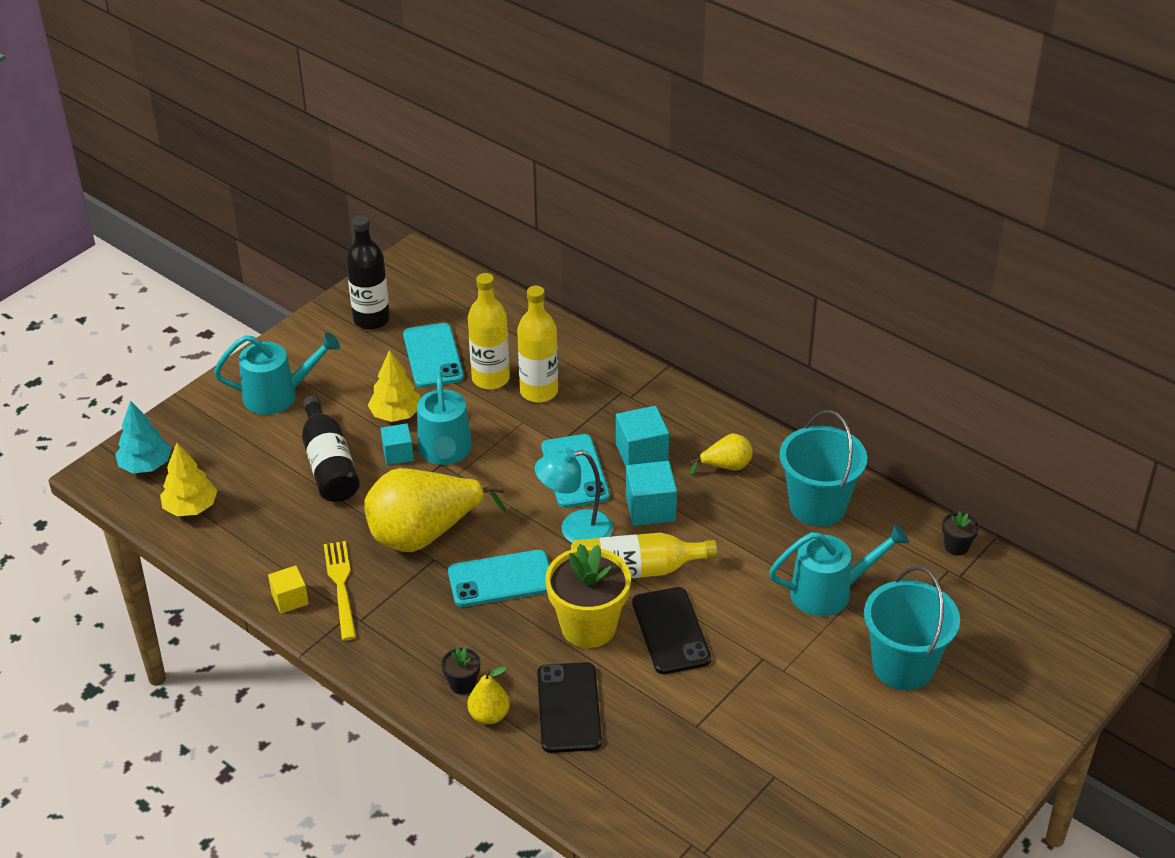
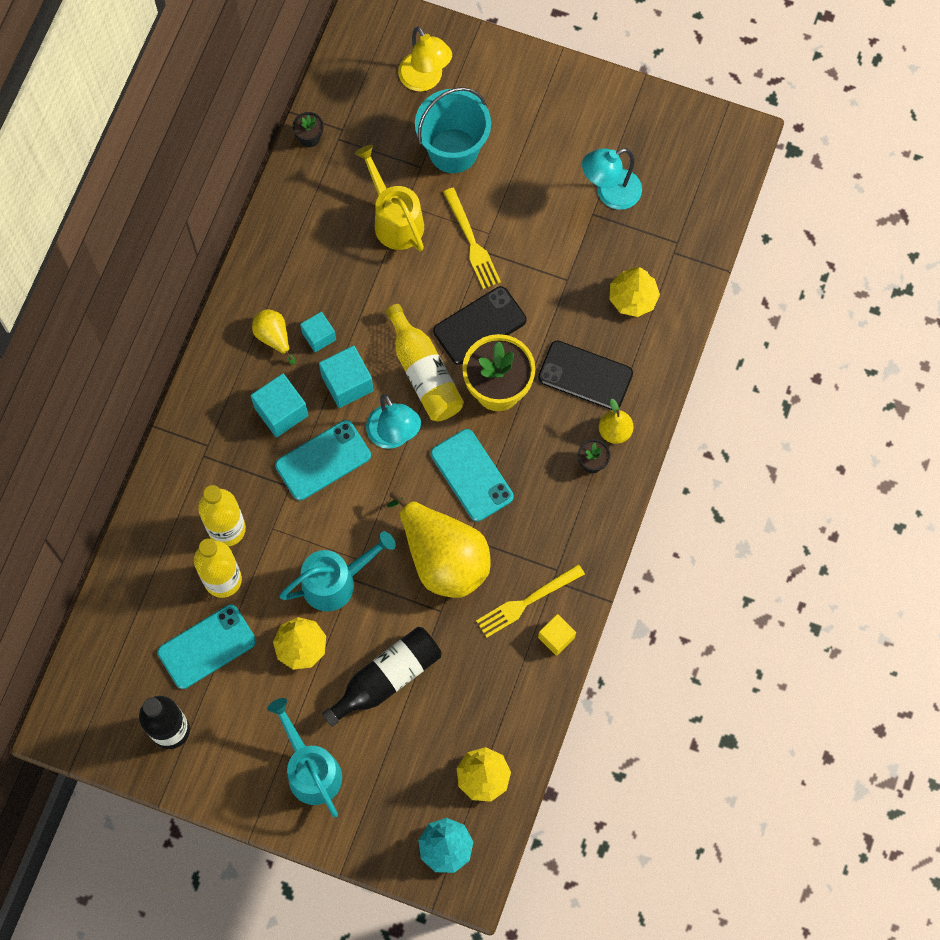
camera: 110 degrees left, 30 degrees up
turquoise cube [381,423,414,465] -> turquoise cube moved to [300,312,336,352]
black phone [537,662,602,753] -> black phone turned 45 degrees clockwise [538,340,633,410]
turquoise watering can [769,524,909,617] -> yellow watering can [355,145,424,251]
turquoise bucket [779,410,867,527] -> none
none -> yellow lamp [398,27,452,92]
none -> yellow fork [443,188,501,289]
none -> turquoise lamp [582,148,642,210]
none -> yellow tree [609,267,660,317]

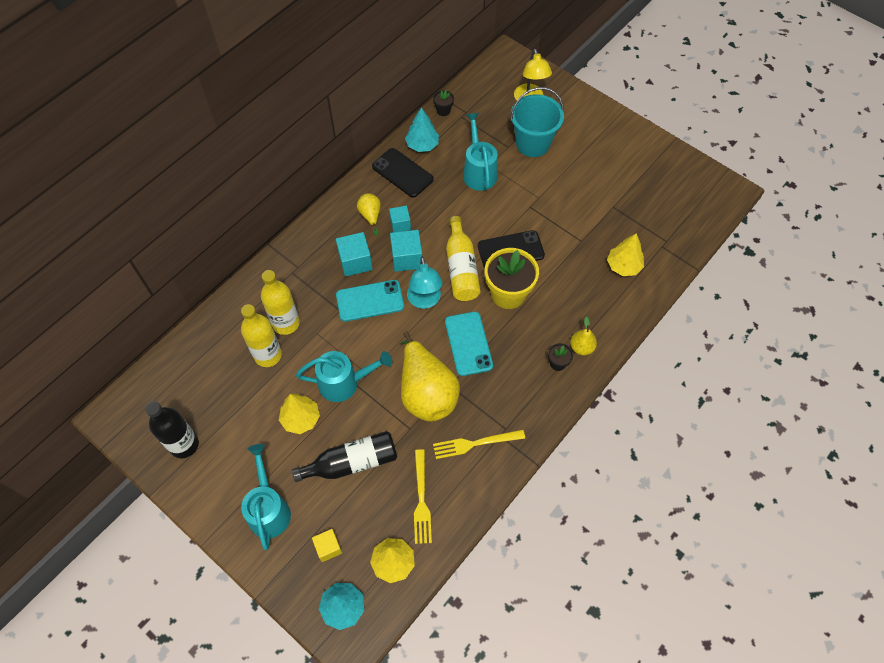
camera: 20 degrees right, 10 degrees down
turquoise phone [157,604,256,689] -> none
yellow watering can [355,145,424,251] -> turquoise watering can [463,113,498,191]
yellow fork [443,188,501,289] -> yellow fork moved to [414,449,432,544]
black phone [538,340,633,410] -> black phone moved to [372,148,434,198]
yellow cube [538,614,576,656] -> yellow cube moved to [312,529,342,562]
turquoise lamp [582,148,642,210] -> none
none -> turquoise tree [405,107,439,152]

